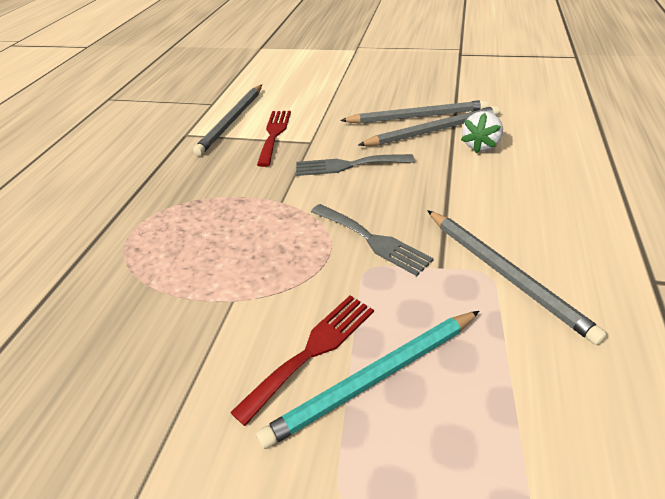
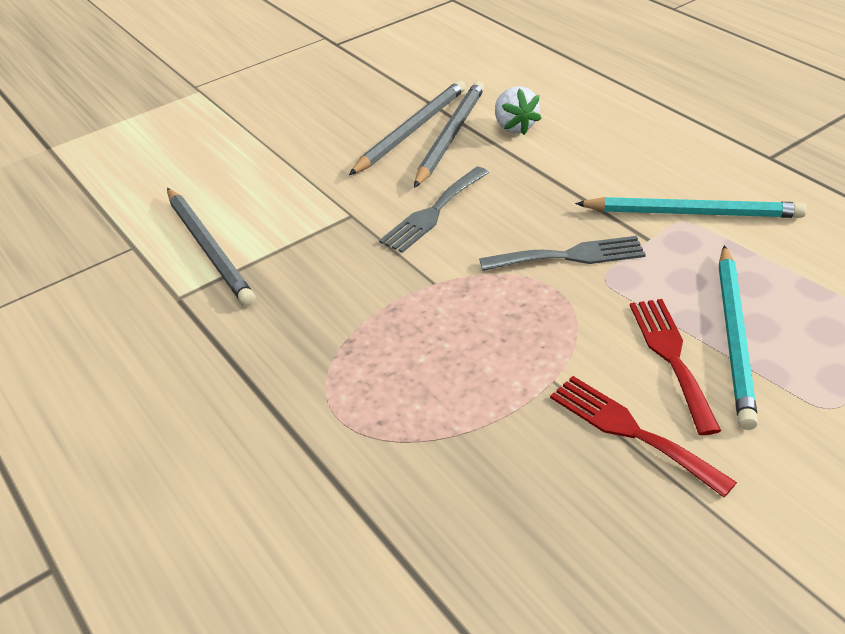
camera: 50 degrees left, 0 degrees up
red fork [257,111,291,167] -> red fork moved to [550,376,737,498]
grey pencil [427,210,607,345] -> turquoise pencil [575,197,807,218]

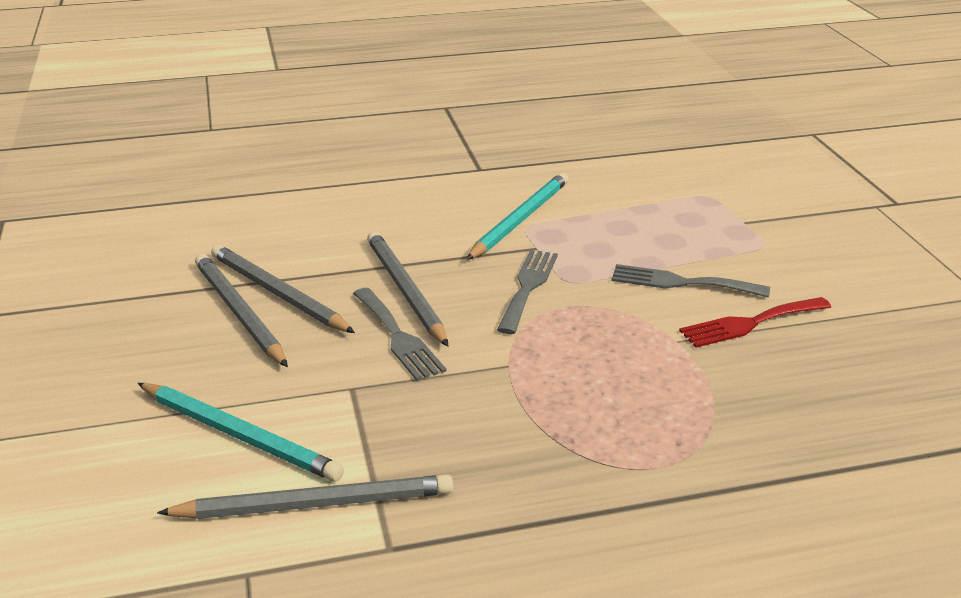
camera: 70 degrees left, 10 degrees down
white strawberry [495,86,542,135] -> none
red fork [630,299,721,435] -> grey fork [611,264,770,298]
turquoise pencil [719,245,758,430] -> turquoise pencil moved to [138,383,344,482]
none -> grey pencil [367,231,448,346]

